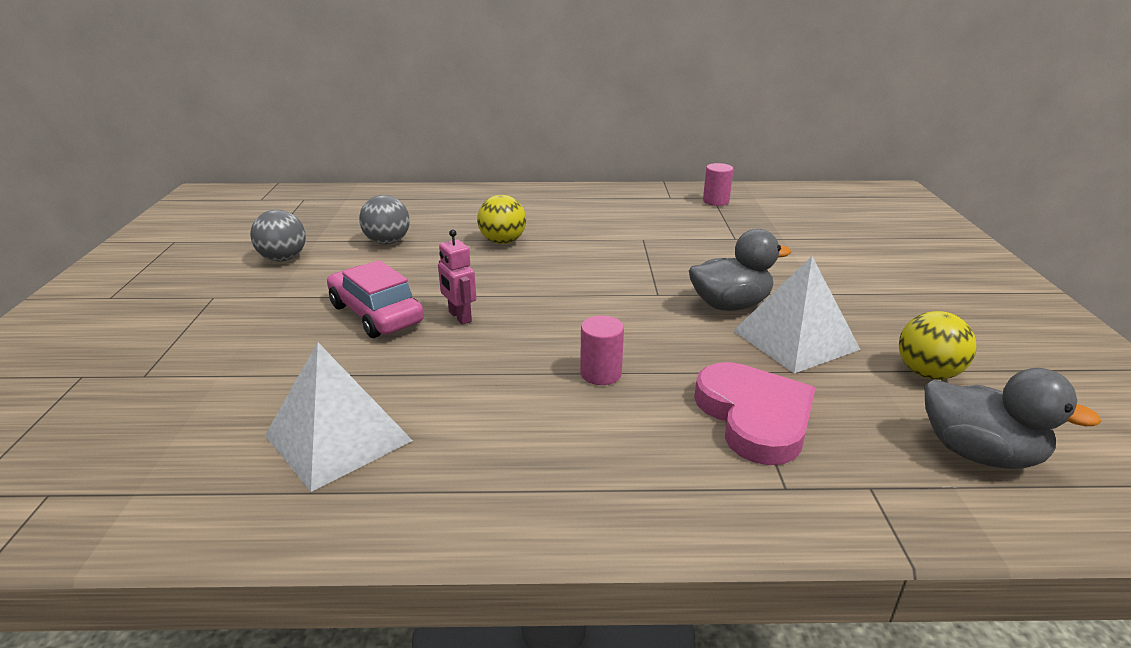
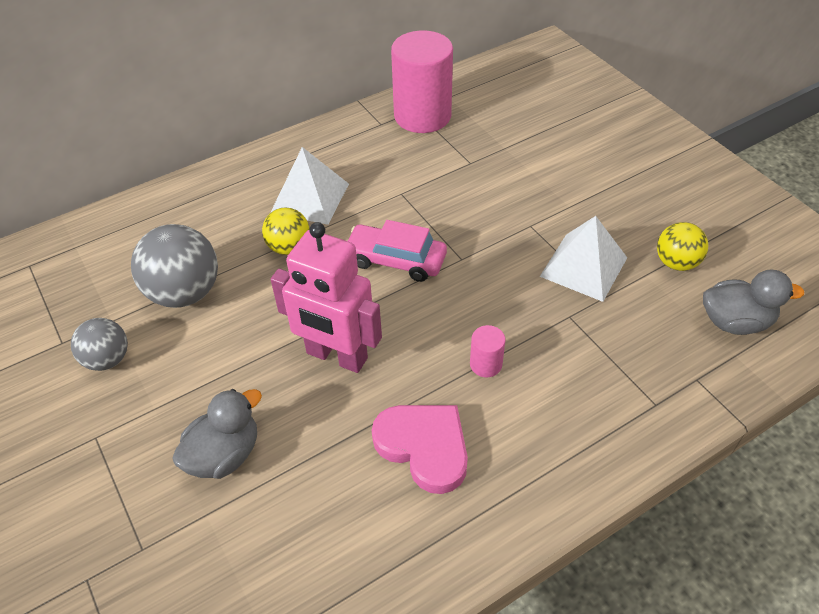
camera: 30 degrees left, 20 degrees up
white pyramid [265,342,413,492] -> white pyramid moved to [270,147,349,225]
pink car [327,260,424,338] -> pink car moved to [348,220,447,282]
grey ball [359,195,410,244] -> grey ball [131,224,218,308], size x1.66
pink robot [438,230,476,325] -> pink robot [271,222,382,373], size x2.22
grey duck [689,229,791,311] -> grey duck moved to [172,389,262,479]
pink heart [694,362,815,465] -> pink heart moved to [372,405,468,494]
pink cylinder [703,163,733,206] -> pink cylinder [391,31,453,133], size x2.35

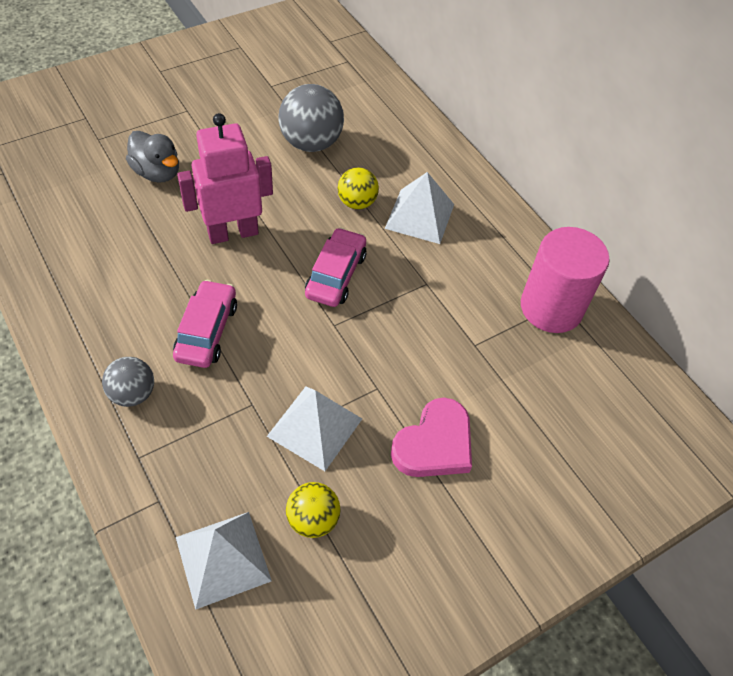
camera: 85 degrees right, 5 degrees up
grey ball [71,318,128,371] -> grey ball moved to [102,357,154,407]
pink robot [271,222,382,373] -> pink robot turned 45 degrees clockwise [177,113,273,244]
pink heart [372,405,468,494] -> pink heart moved to [391,398,472,477]
pink cylinder [470,325,506,377] -> pink car [173,280,237,368]
grey duck [703,269,804,335] -> white pyramid [176,512,272,610]

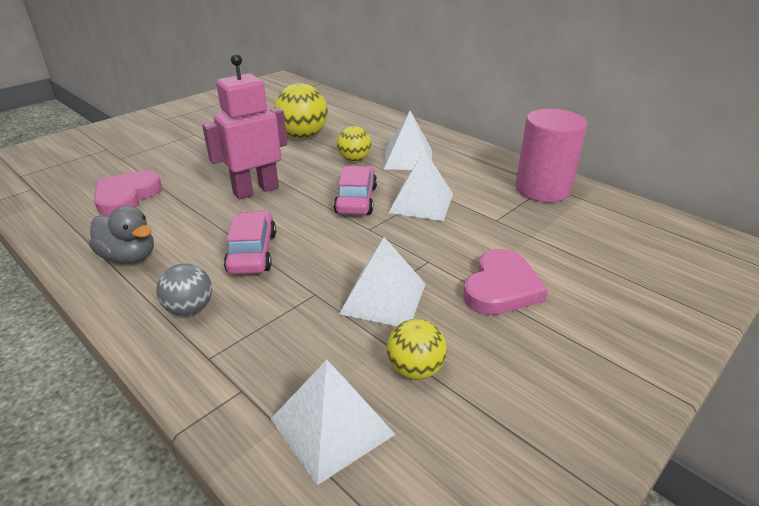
camera: 10 degrees left, 20 degrees down
grey duck [126,131,179,183] -> grey duck moved to [89,206,154,264]
grey ball [278,84,344,152] -> yellow ball [274,83,328,139]
none -> pink heart [94,171,162,216]
none -> white pyramid [388,150,453,221]

